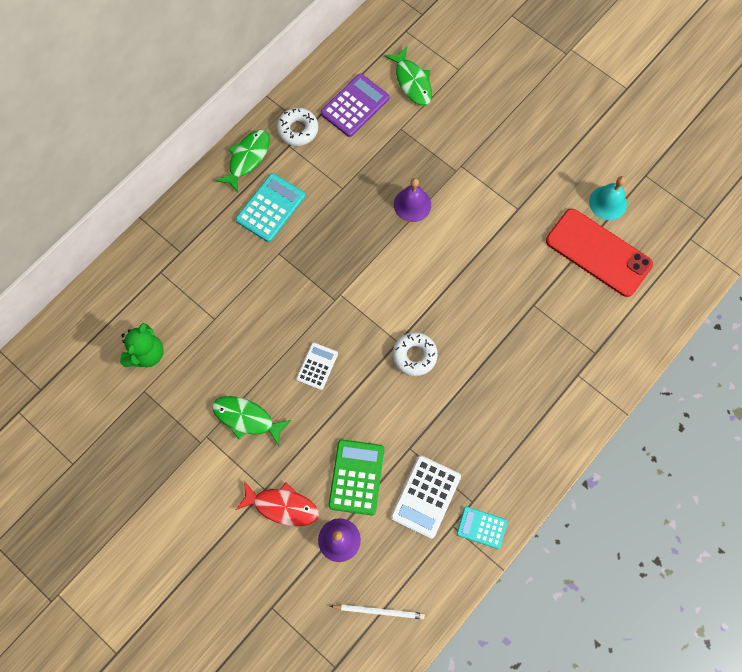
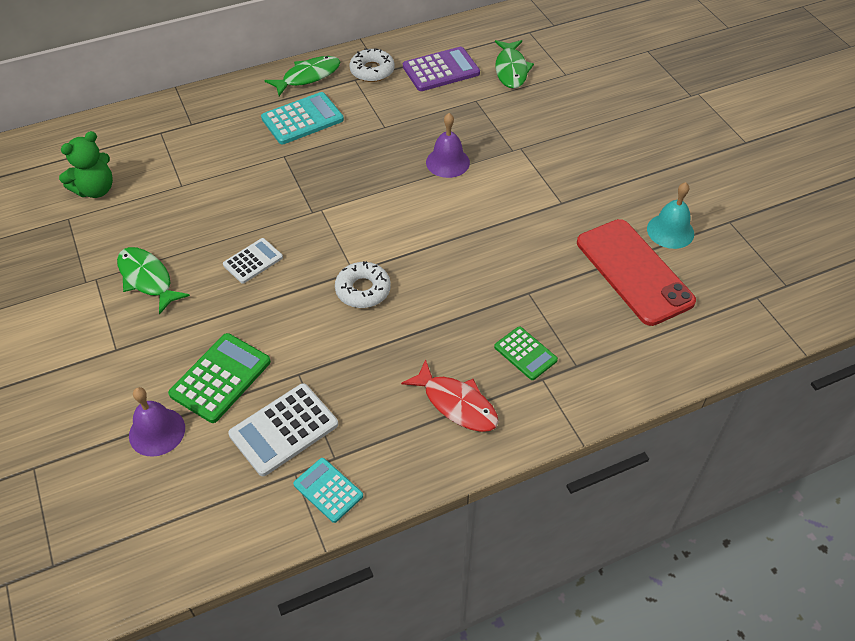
camera: 25 degrees right, 20 degrees down
red fish [236,481,319,526] -> red fish moved to [401,359,499,432]
white pencil [330,604,425,619] -> none
none -> green calculator [494,326,558,380]

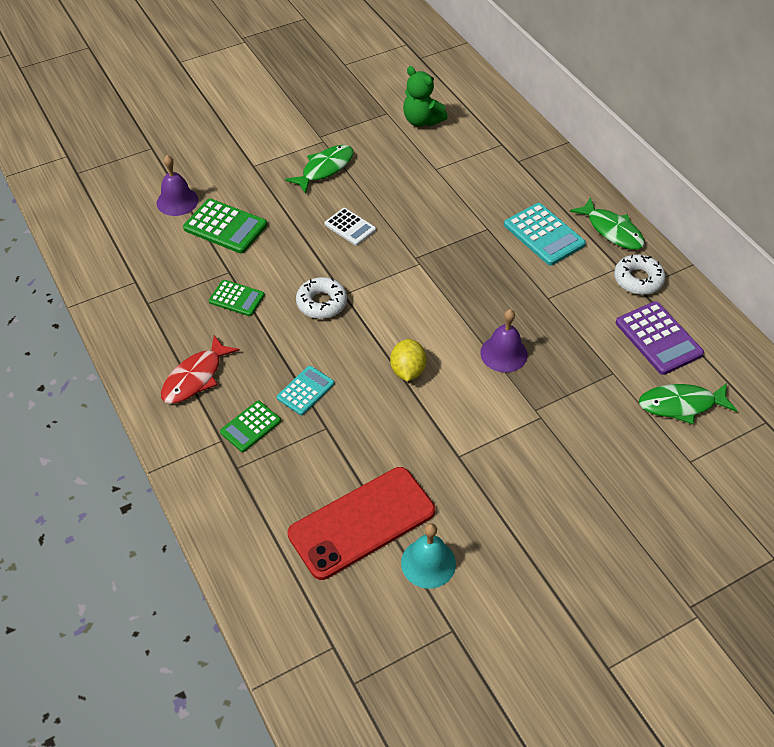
camera: 85 degrees right, 0 degrees up
white calculator [228,383,338,476] -> none
turquoise calculator [293,458,363,523] -> turquoise calculator moved to [277,366,335,415]
none -> green calculator [209,280,265,316]
none -> yellow lemon [390,339,427,382]

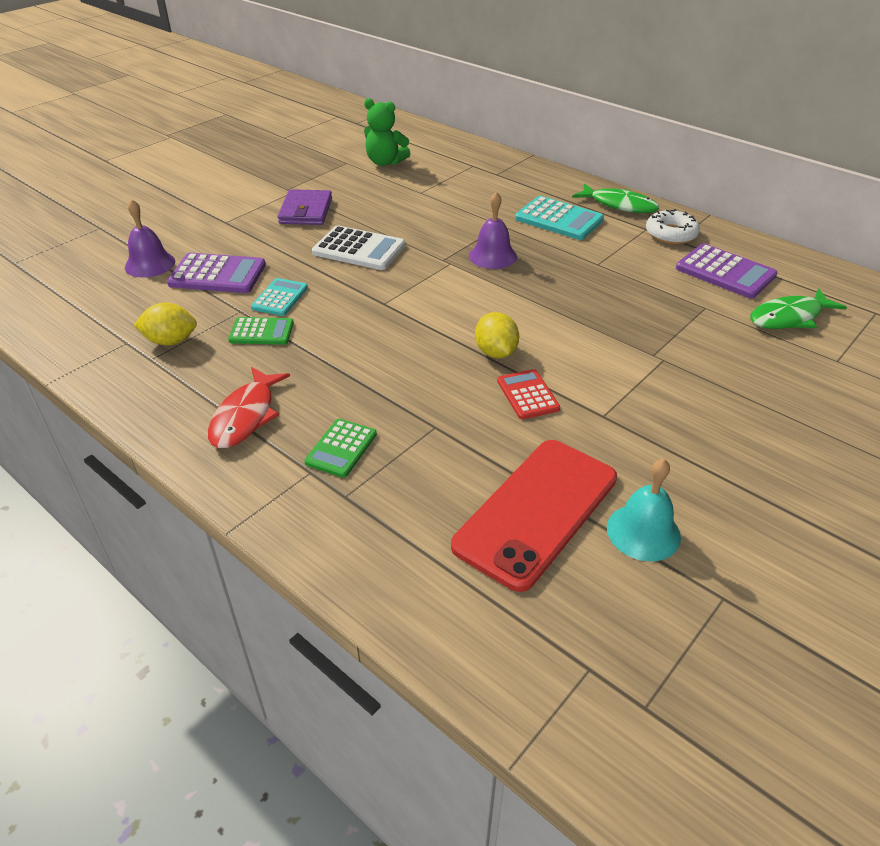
camera: 20 degrees left, 10 degrees down
green calculator [183,199,267,254] -> purple calculator [167,253,266,293]
turquoise calculator [277,366,335,415] -> turquoise calculator moved to [251,278,308,316]
green fish [285,145,353,194] -> purple wallet [278,189,332,225]
white donut [296,277,347,319] -> none
white calculator [324,208,376,246] -> white calculator [312,225,405,270], size x1.59
purple bell [480,309,528,373] -> purple bell moved to [469,192,517,269]
none -> yellow lemon [134,302,197,346]
none -> red calculator [497,369,560,420]

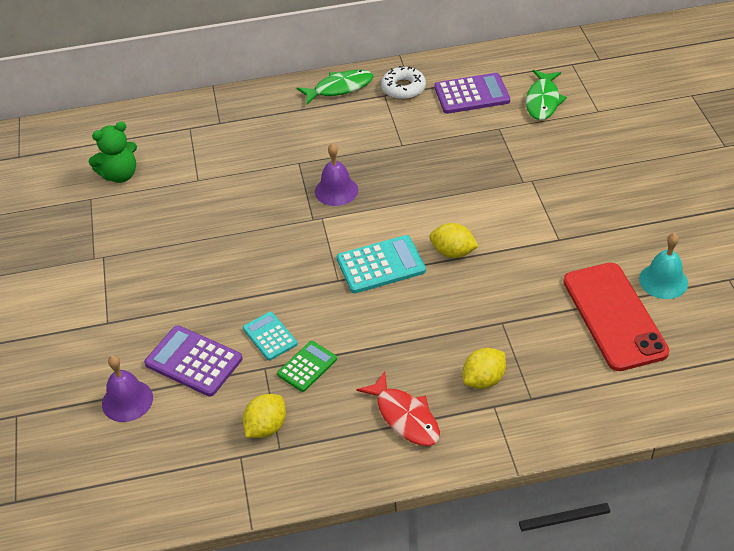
camera: 50 degrees left, 5 degrees up
purple calculator [167,253,266,293] -> purple calculator turned 105 degrees counterclockwise [144,325,243,397]
purple wallet [278,189,332,225] -> none
green calculator [304,419,377,478] -> yellow lemon [463,348,506,389]
white calculator [312,225,405,270] -> none
red calculator [497,369,560,420] -> none
turquoise calculator [515,196,604,240] -> turquoise calculator moved to [337,235,426,293]

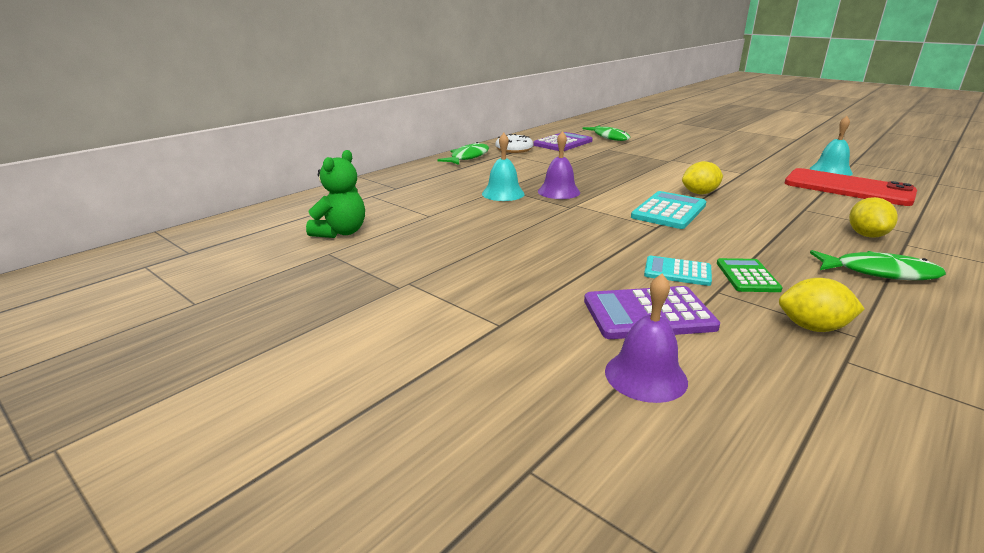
camera: 40 degrees left, 20 degrees down
yellow lemon [243,394,286,438] -> yellow lemon turned 75 degrees counterclockwise [779,278,865,332]
red fish [356,371,440,446] -> green fish [810,250,946,280]
none -> turquoise bell [482,133,525,201]

